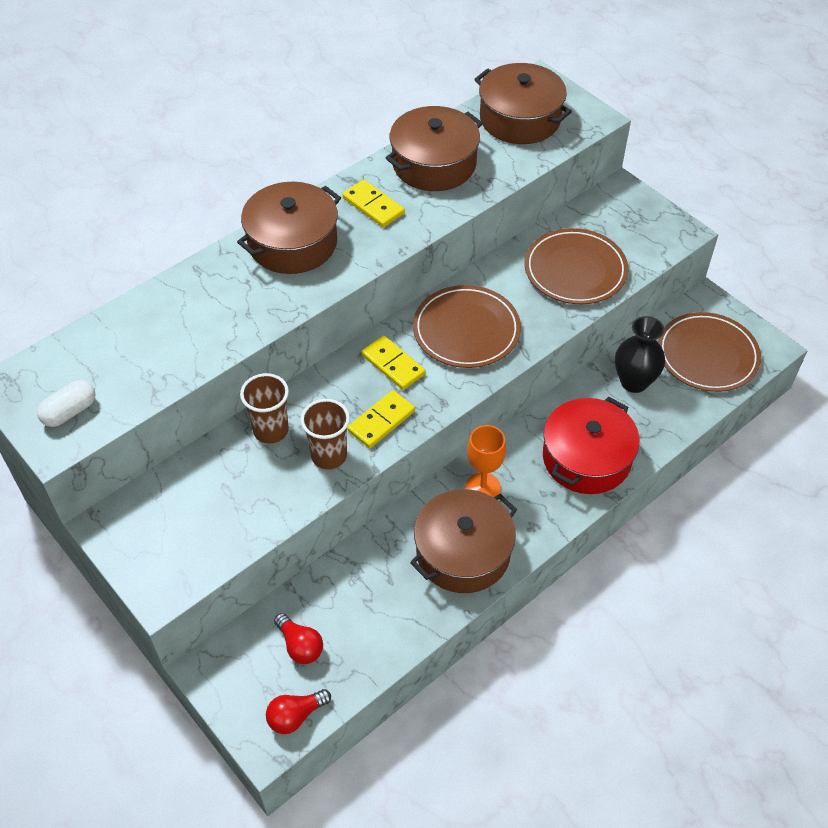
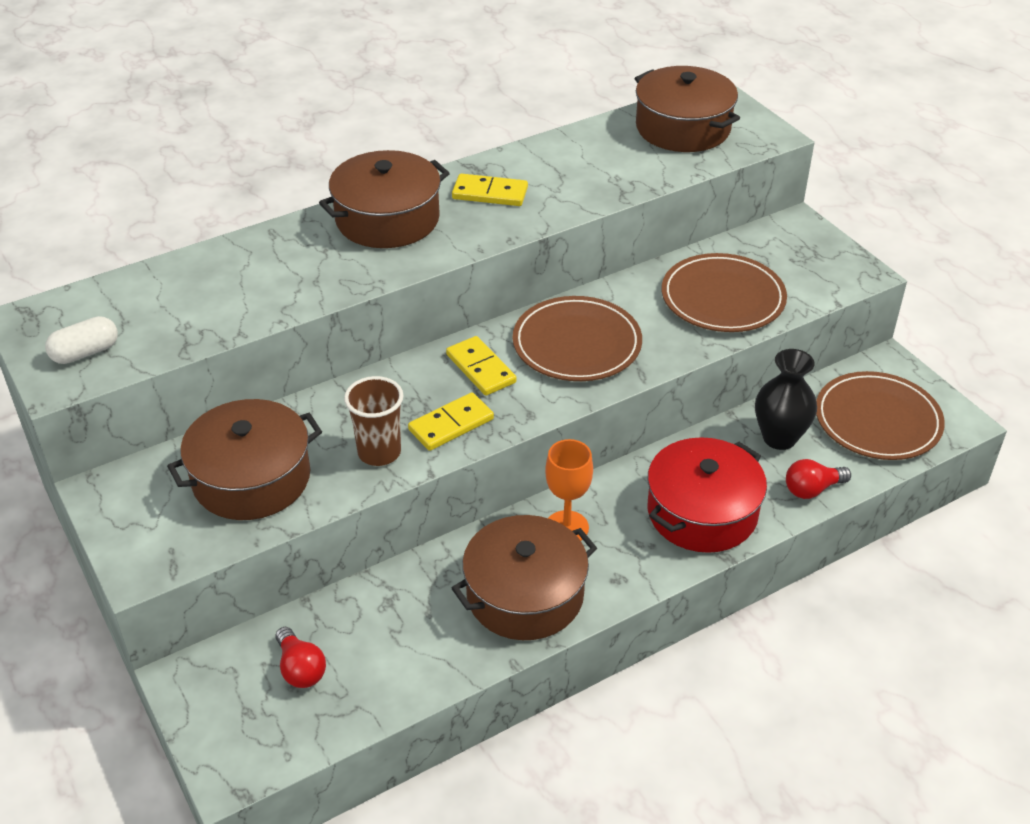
camera: 10 degrees right, 10 degrees down
brown cup [240,373,289,443] -> none
red light bulb [266,689,331,734] -> red light bulb moved to [786,459,851,499]
yellow domino [342,180,405,227] -> yellow domino turned 45 degrees counterclockwise [452,173,528,206]
brown pot [385,106,483,191] -> brown pot moved to [167,399,322,520]

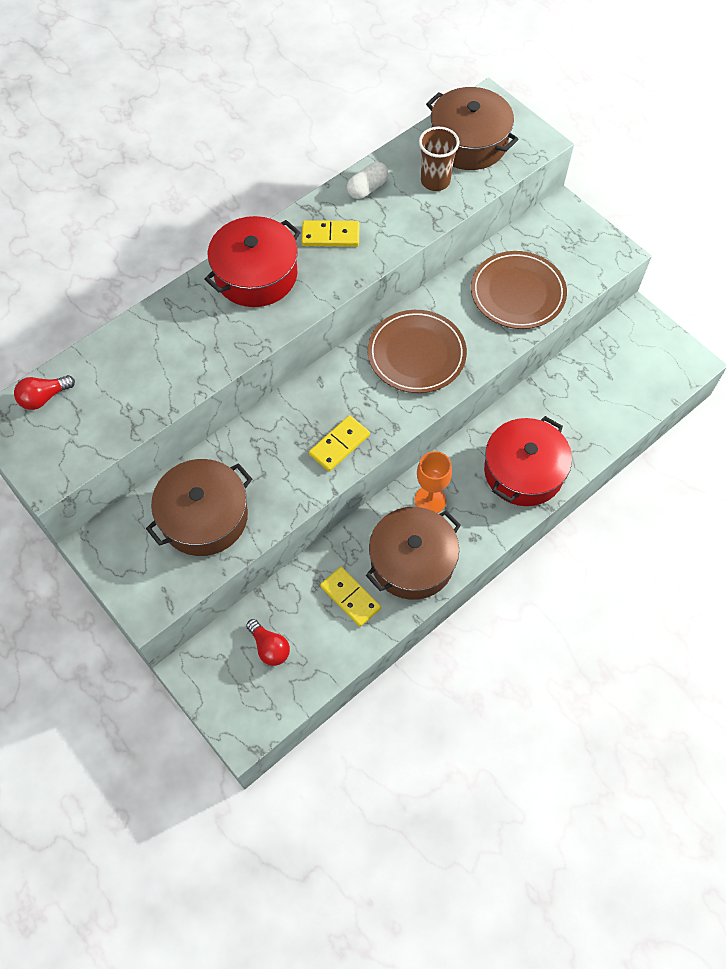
camera: 10 degrees left, 20 degrees up
white capsule [45,316,118,364] -> white capsule moved to [347,162,388,199]
brown pot [319,150,450,248] -> red pot [205,216,301,307]
brown cup [344,376,404,466] -> brown cup moved to [419,127,459,191]
yellow domino [446,336,516,396] -> yellow domino moved to [320,567,381,627]
black vase [755,349,817,450] -> none
red light bulb [786,459,851,499] -> red light bulb moved to [14,375,75,410]
brown plate [816,371,945,460] -> none

